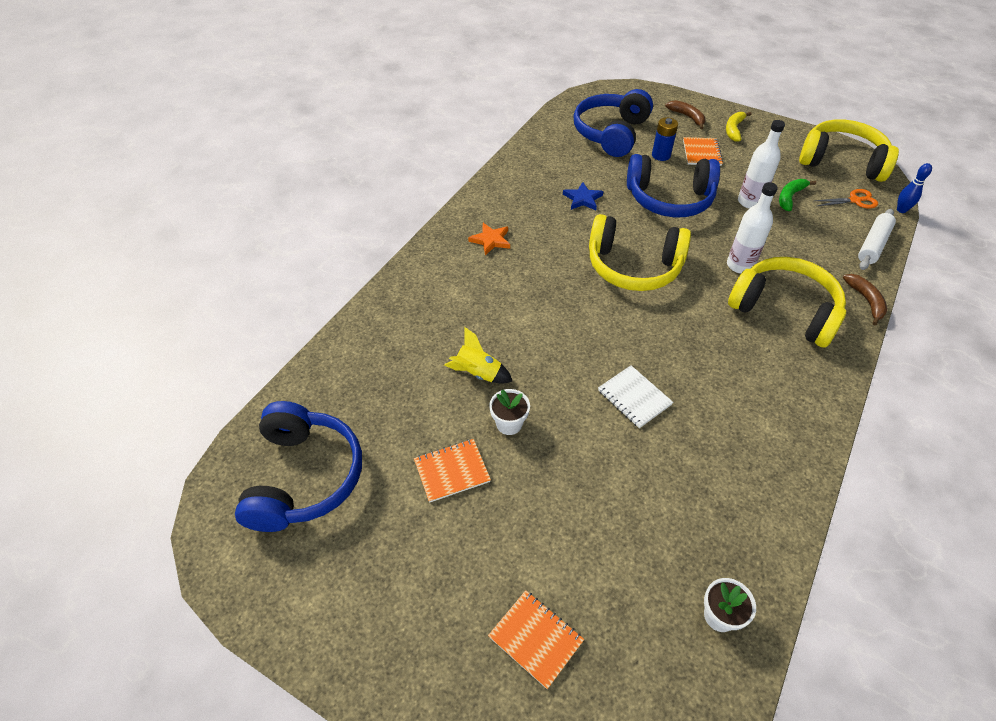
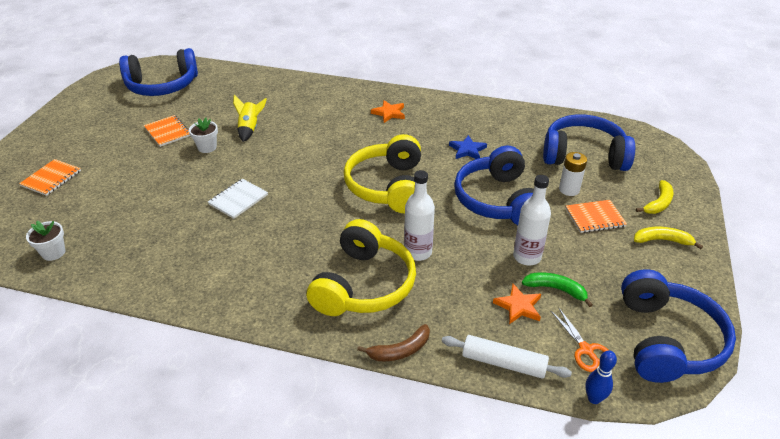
camera: 75 degrees right, 10 degrees down
blue battery [652,117,678,161] -> white battery [559,152,587,196]
brown banana [665,100,705,129] -> yellow banana [636,180,673,214]
yellow headphones [799,119,899,182] -> blue headphones [621,269,736,383]
none -> orange star [493,284,541,324]

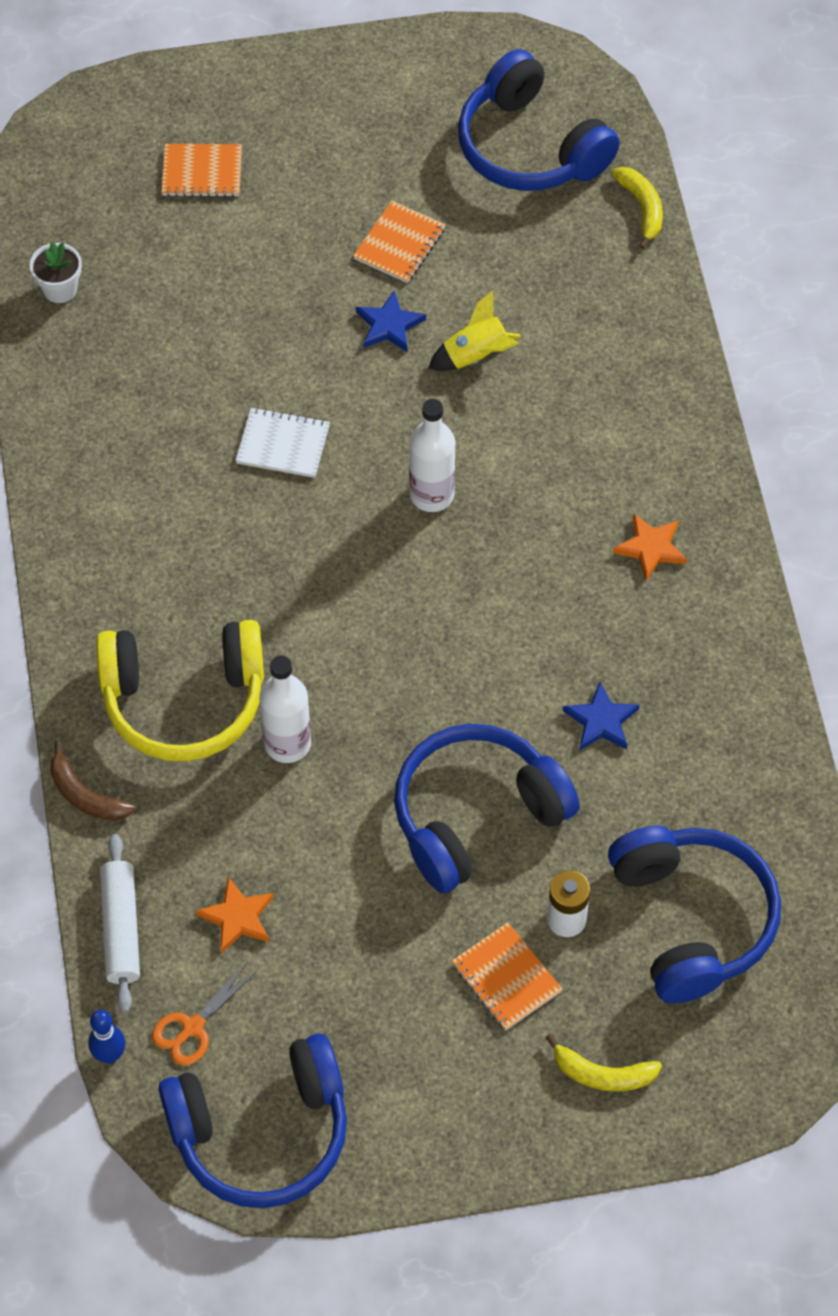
camera: 65 degrees right, 20 degrees up
white flower pot [189,118,218,153] -> blue star [356,291,426,352]
yellow headphones [344,134,421,213] -> none
white bottle [513,175,551,265] -> white bottle moved to [409,399,455,512]
green banana [522,272,593,307] -> none
yellow banana [634,227,703,249] -> yellow banana moved to [611,167,663,249]

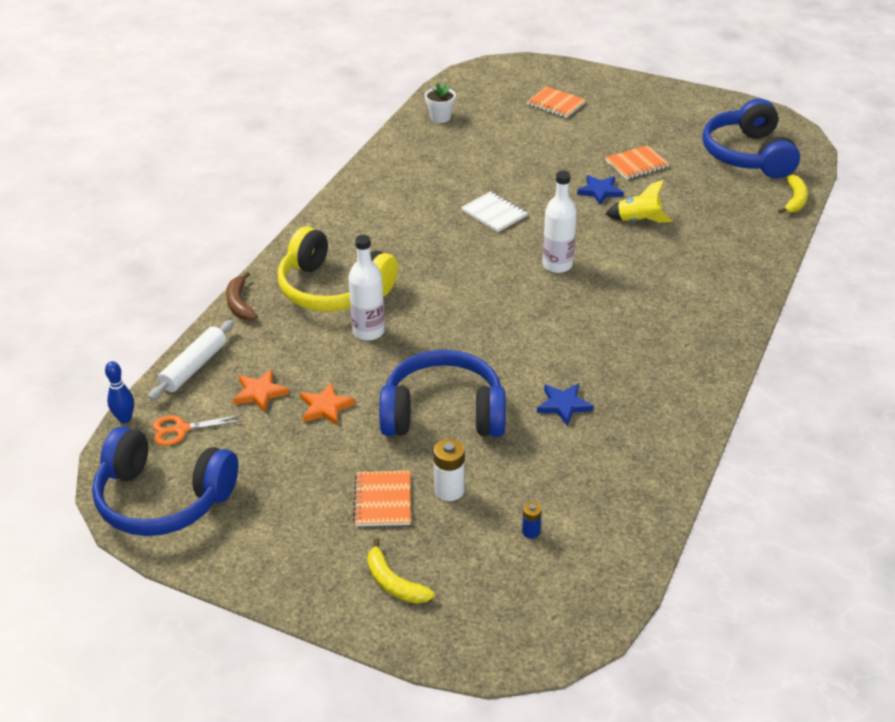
camera: 35 degrees right, 20 degrees down
blue headphones [608,826,781,1003] -> blue battery [522,502,542,539]
orange star [613,513,687,581] -> orange star moved to [300,383,355,426]

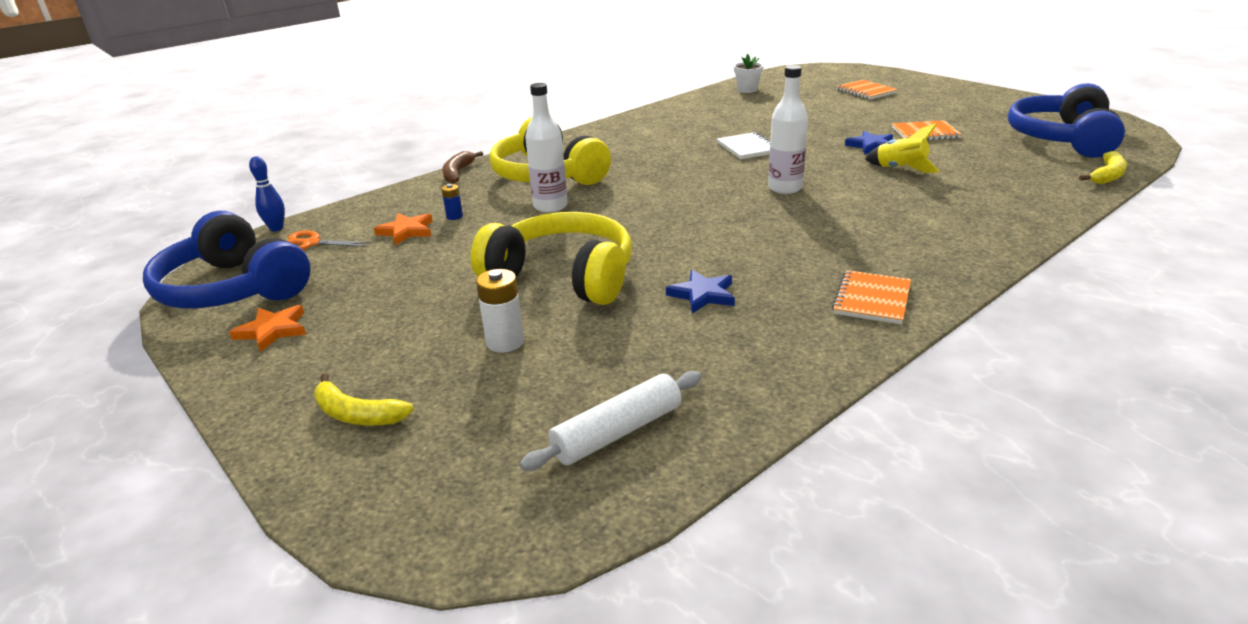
camera: 25 degrees right, 10 degrees down
white rolling pin [149,320,234,400] -> white rolling pin moved to [520,371,702,471]
orange star [300,383,355,426] -> orange star moved to [229,305,306,352]
orange notebook [353,471,411,526] -> orange notebook moved to [832,270,911,324]
yellow banana [367,538,435,604] -> yellow banana turned 45 degrees counterclockwise [314,373,414,425]
blue headphones [379,350,506,437] -> yellow headphones [471,212,632,305]
blue battery [522,502,542,539] -> blue battery moved to [441,184,463,220]

